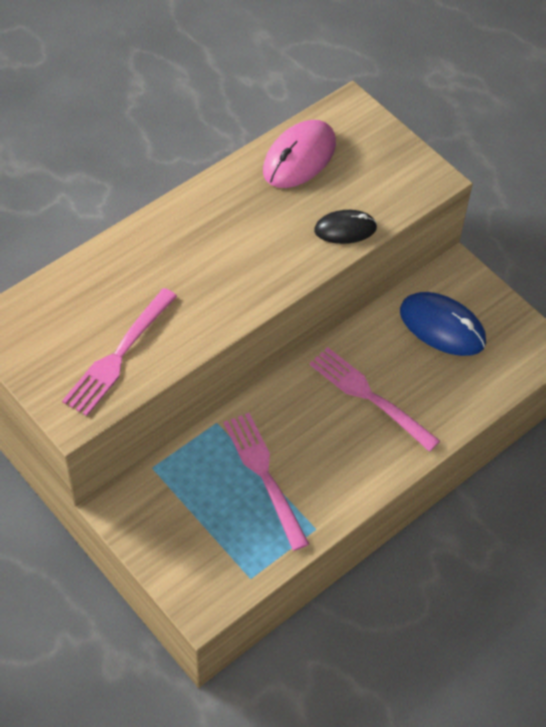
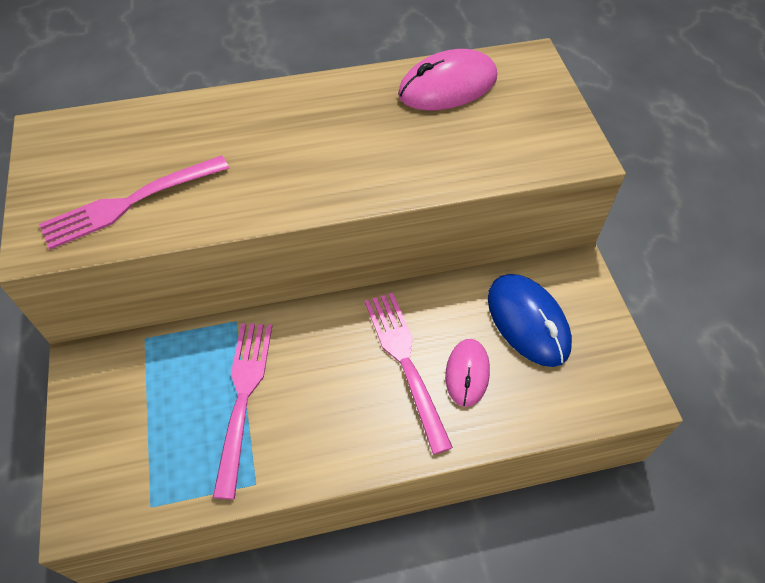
camera: 30 degrees right, 0 degrees up
black mouse [314,210,377,244] -> none
none -> pink mouse [445,339,490,407]

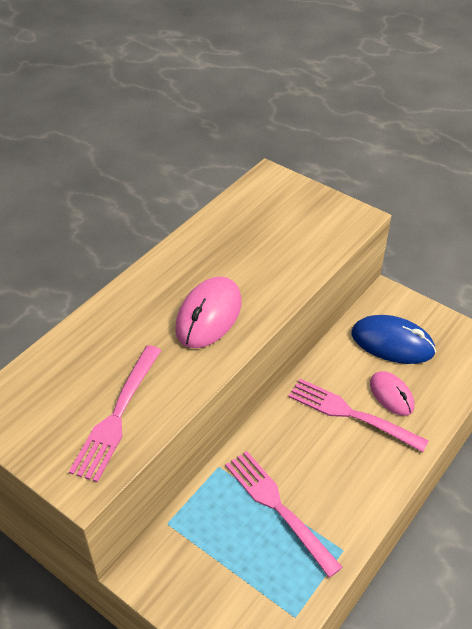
camera: 40 degrees left, 10 degrees down
pink mouse [398,49,497,110] -> pink mouse moved to [175,276,241,348]

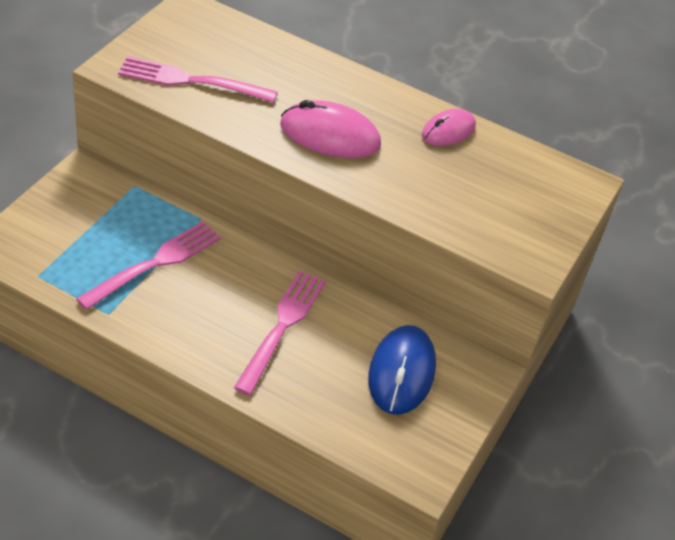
camera: 75 degrees right, 0 degrees up
pink mouse [370,371,414,416] -> pink mouse moved to [422,109,476,146]

